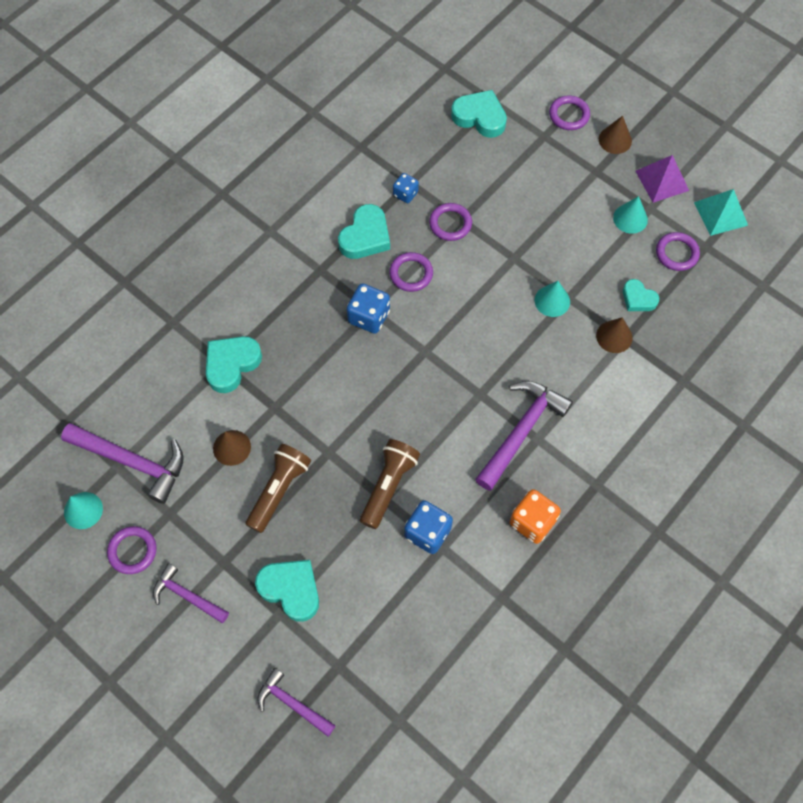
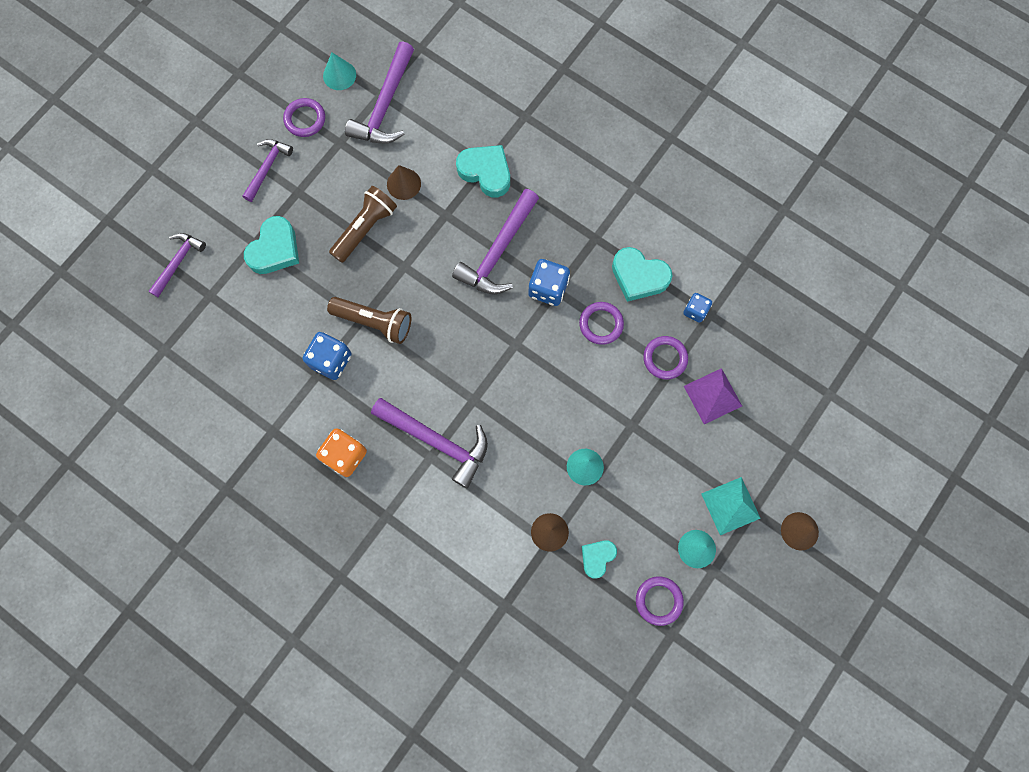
camera: 85 degrees right, 10 degrees up
brown flashlight [245,444,311,533] -> brown flashlight turned 75 degrees counterclockwise [329,186,397,263]
turquoise heart [451,90,507,138] -> none
purple ring [549,95,590,130] -> none
purple pyramid [636,155,689,203] -> purple pyramid moved to [684,368,742,424]
turquoise pyramid [694,189,748,236] -> turquoise pyramid moved to [701,477,761,535]
none -> purple hammer [452,189,539,294]

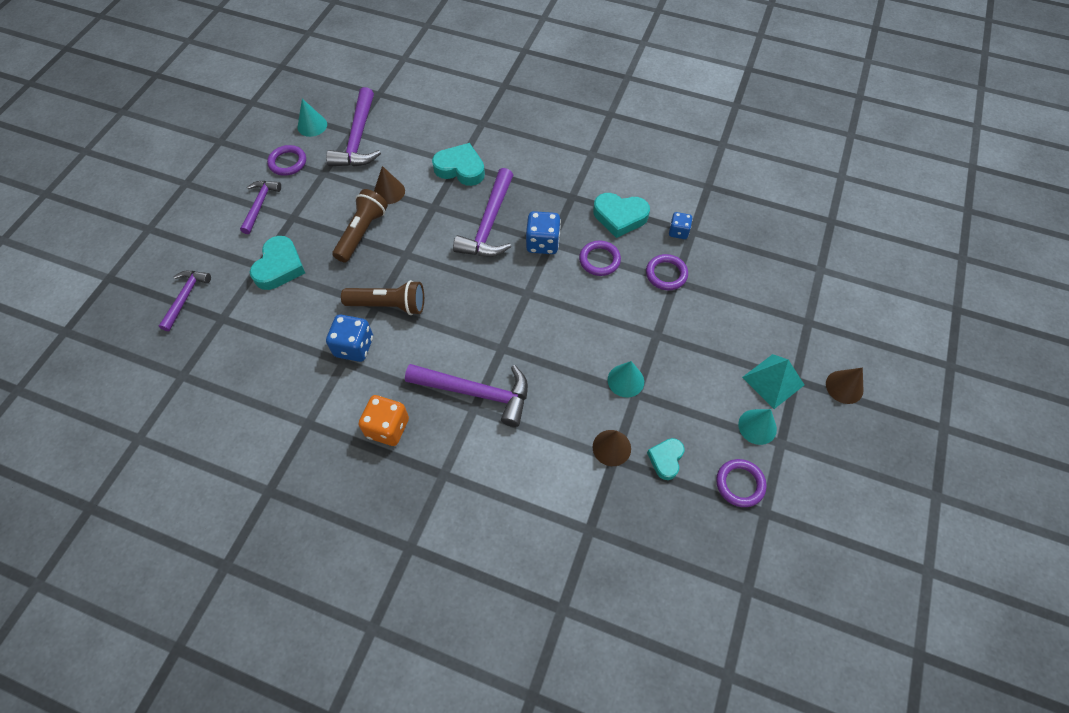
camera: 15 degrees left, 15 degrees down
purple pyramid [684,368,742,424] -> none

